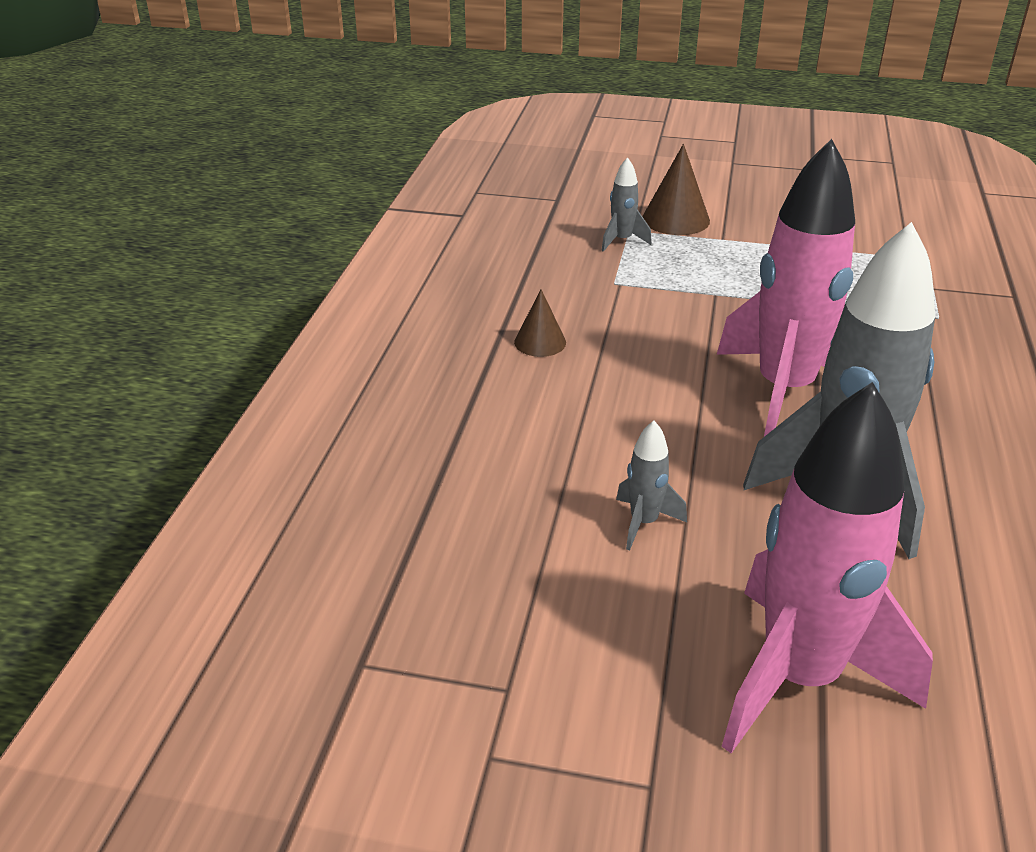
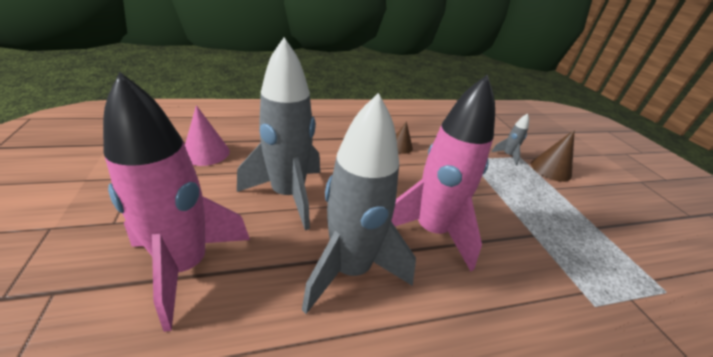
camera: 60 degrees right, 0 degrees up
grey rocket [616,421,687,551] -> grey rocket [237,37,320,230], size x2.39
none -> pink cone [185,105,230,166]

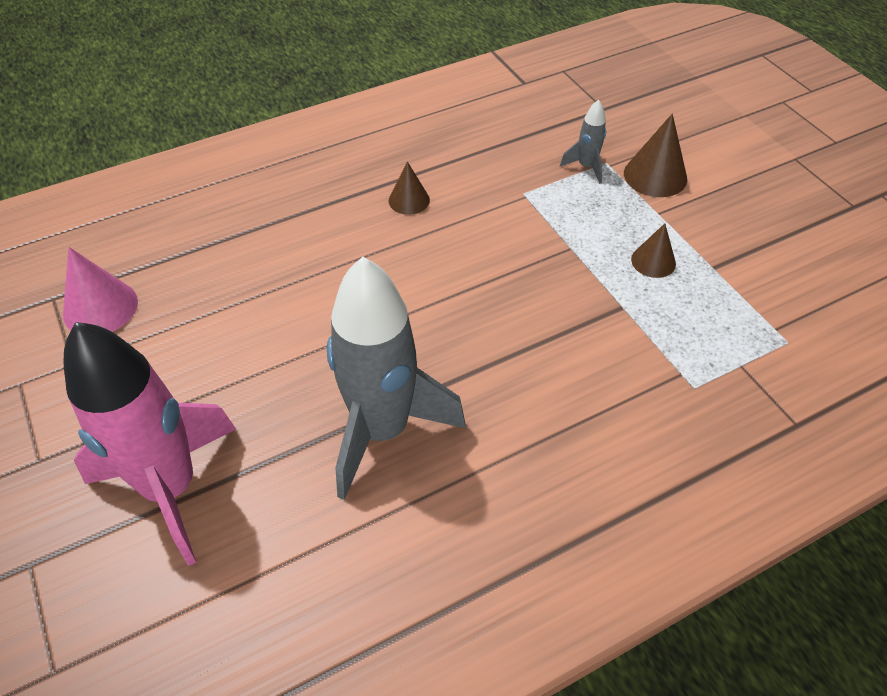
camera: 10 degrees left, 15 degrees up
grey rocket [237,37,320,230] -> none
pink rocket [391,75,495,271] -> none
none -> brown cone [631,223,676,278]

